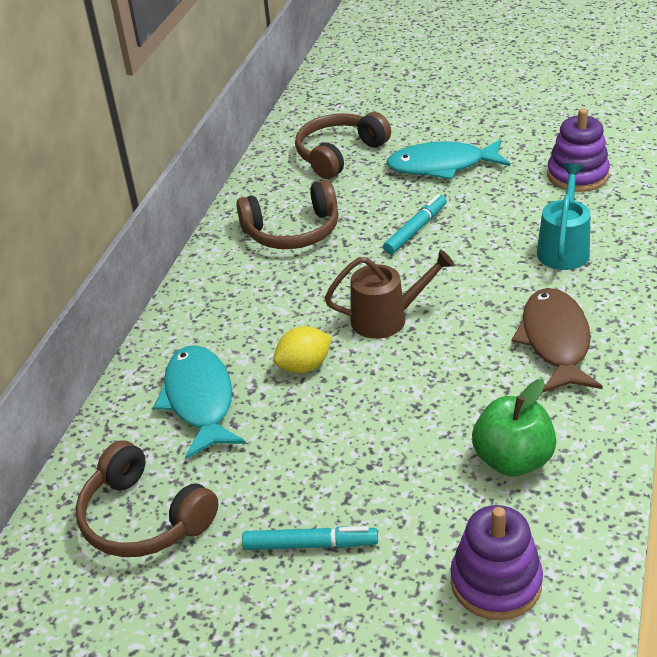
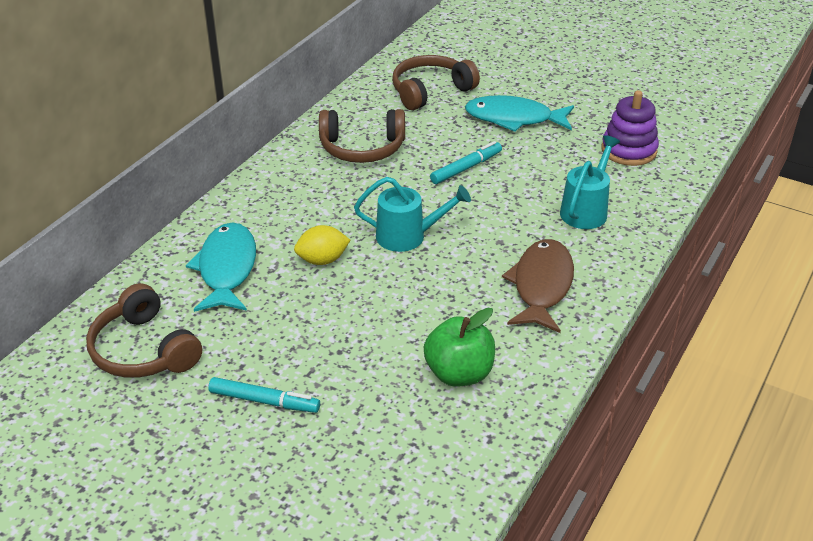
camera: 10 degrees right, 0 degrees up
brown watering can [325,249,455,339] -> turquoise watering can [354,177,471,252]
purple stacking toy [451,505,543,620] -> none

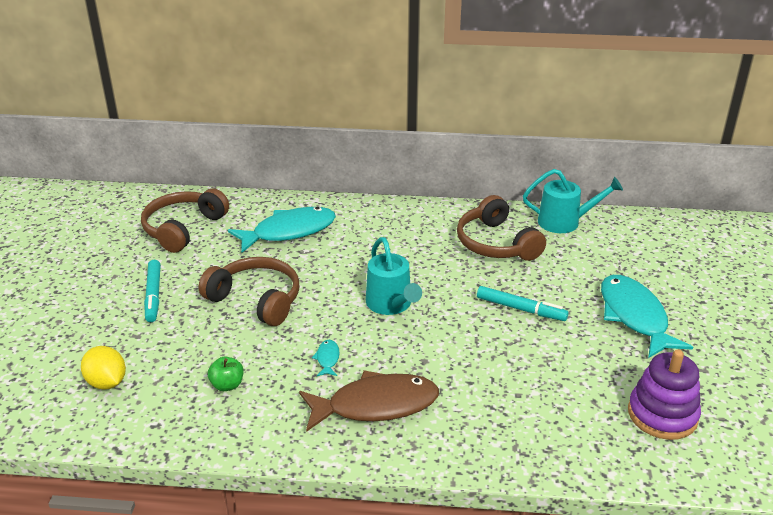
camera: 65 degrees right, 5 degrees down
yellow lemon [294,225,350,265] -> yellow lemon moved to [81,346,126,390]
brown headphones [392,55,480,110] -> brown headphones moved to [198,257,299,326]
green apple [424,308,495,387] -> green apple [208,357,243,391], size x0.54
turquoise watering can [560,135,620,229] -> turquoise watering can moved to [523,169,623,233]
none -> turquoise fish [312,340,340,376]

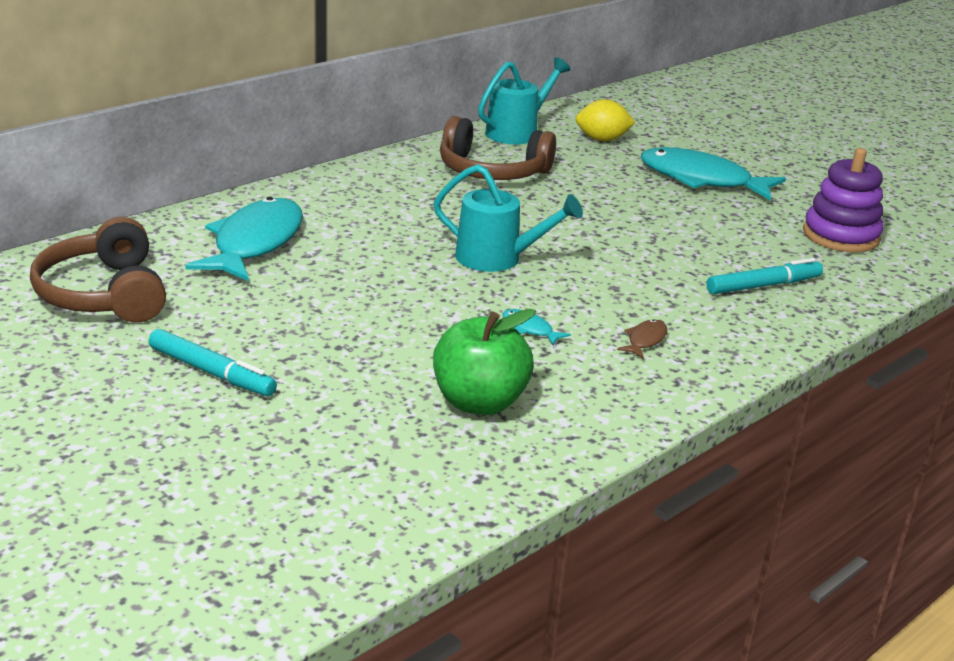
camera: 50 degrees left, 5 degrees down
yellow lemon [81,346,126,390] -> yellow lemon moved to [575,99,636,141]
brown headphones [198,257,299,326] -> none
green apple [208,357,243,391] -> green apple [433,309,536,415], size x1.86
brown fish [299,370,439,432] -> brown fish [617,319,667,359], size x0.40
turquoise marker [477,286,569,321] -> turquoise marker moved to [706,258,823,295]

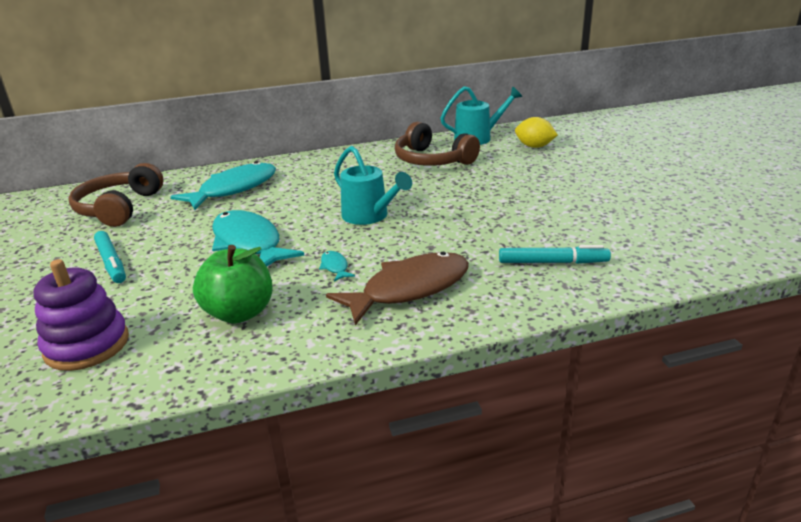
camera: 30 degrees right, 0 degrees up
brown fish [617,319,667,359] -> brown fish [326,251,469,325], size x2.49
turquoise fish [641,147,786,201] -> turquoise fish moved to [212,210,304,266]
purple stacking toy [803,148,883,252] -> purple stacking toy moved to [33,259,129,371]

